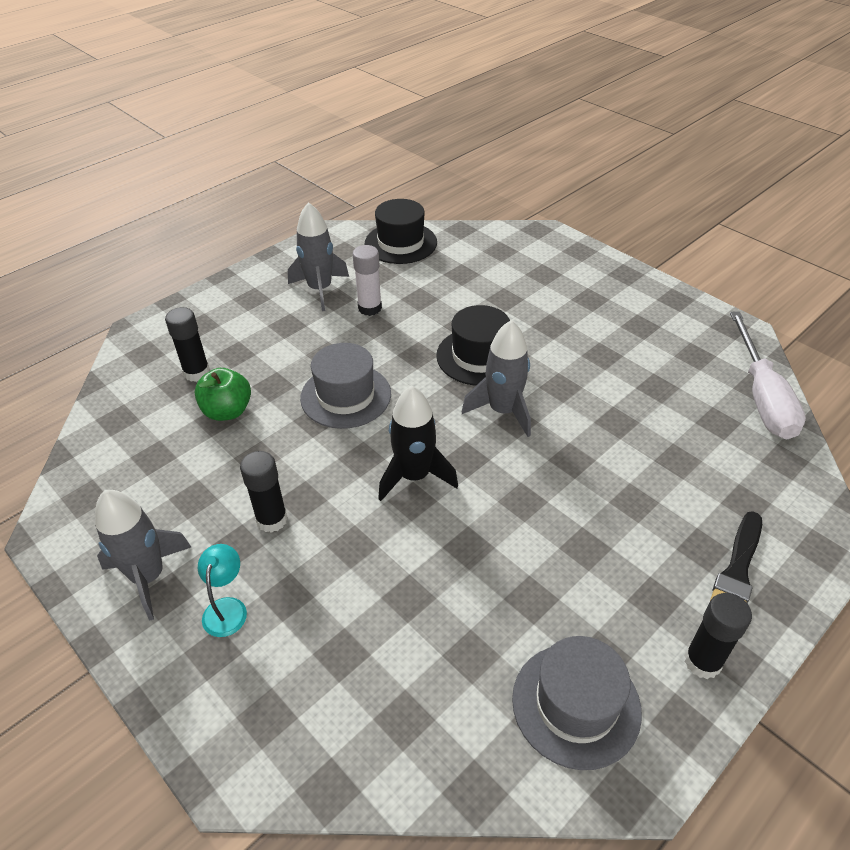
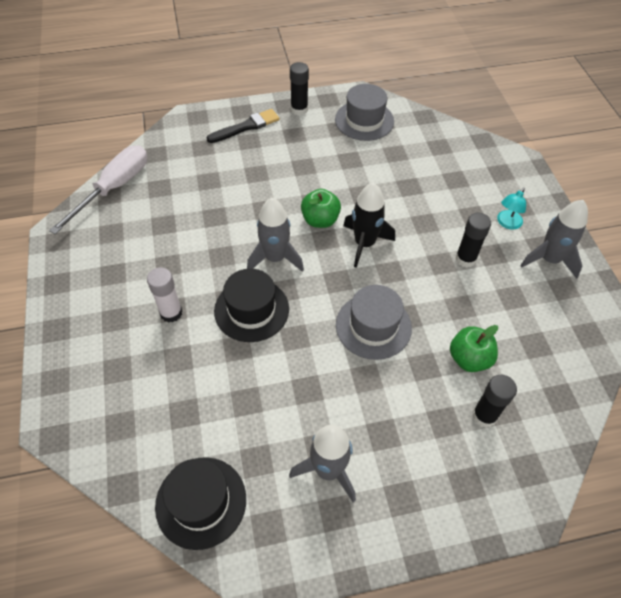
camera: 150 degrees left, 10 degrees up
white glue stick [353,245,382,316] -> white glue stick moved to [147,267,182,323]
none -> green apple [301,189,341,228]

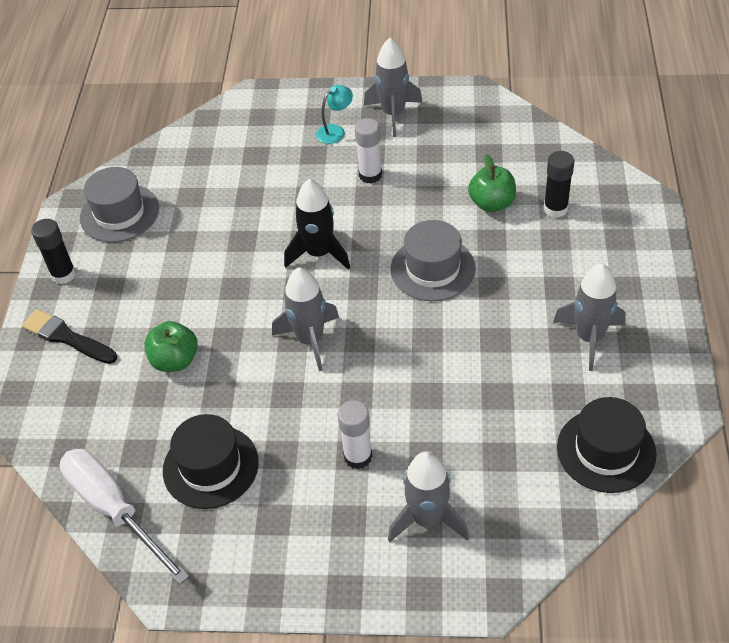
camera: 70 degrees left, 5 degrees down
black brush [207,109,279,143] -> black brush turned 45 degrees counterclockwise [22,309,117,364]
black hat [214,269,289,342] -> black hat moved to [163,414,259,509]
green apple [301,189,341,228] -> green apple moved to [144,321,198,372]
black glue stick [455,213,491,267] -> white glue stick [355,118,382,184]
turquoise lamp [497,188,526,230] -> turquoise lamp turned 90 degrees counterclockwise [316,85,353,144]
none -> grey rocket [388,452,469,542]

